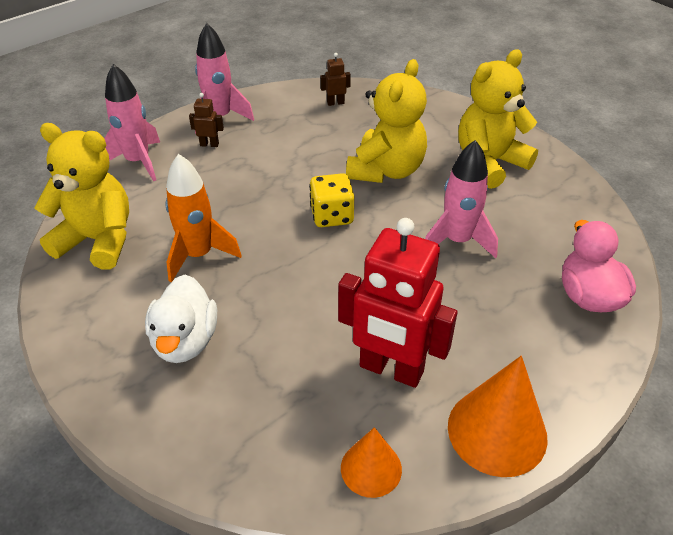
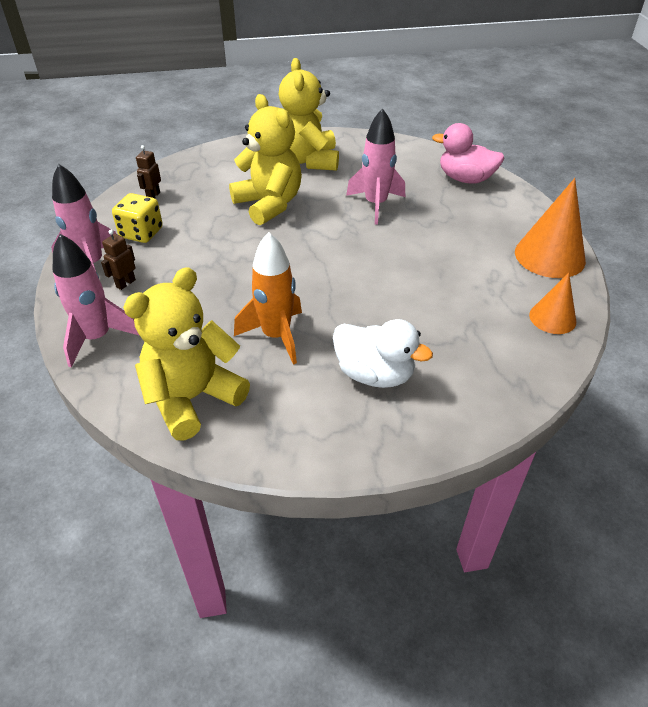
camera: 60 degrees left, 0 degrees up
yellow dice [309,173,354,227] -> yellow dice moved to [112,193,163,243]
red robot [338,218,457,388] -> none

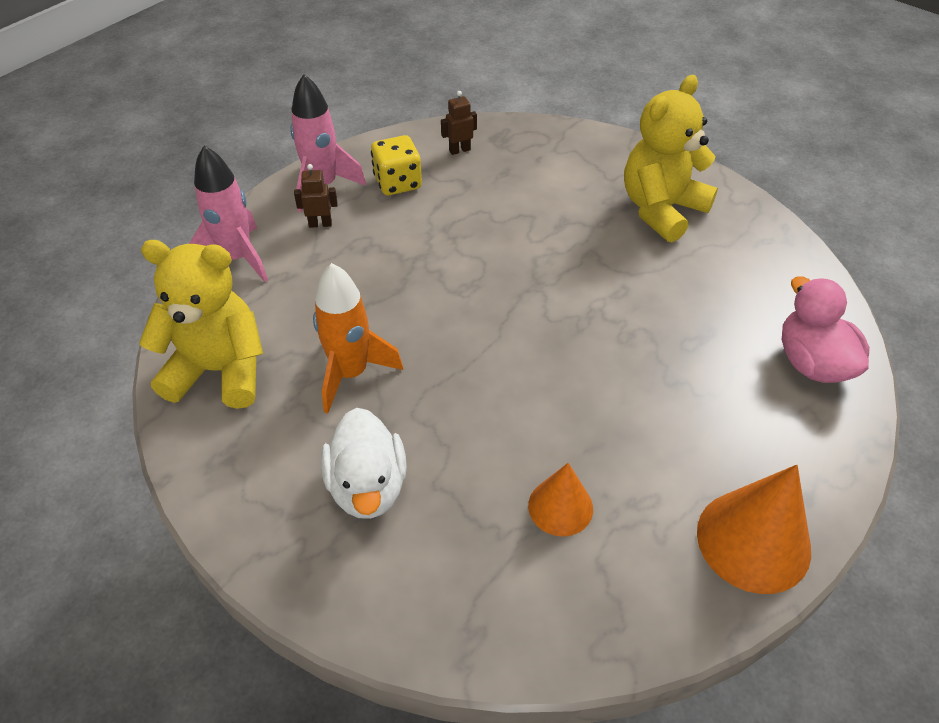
camera: 50 degrees right, 5 degrees up
yellow teddy bear [229,94,302,225] -> none
pink rocket [346,108,405,225] -> none
orange cone [529,273,576,334] -> orange cone moved to [528,463,593,537]

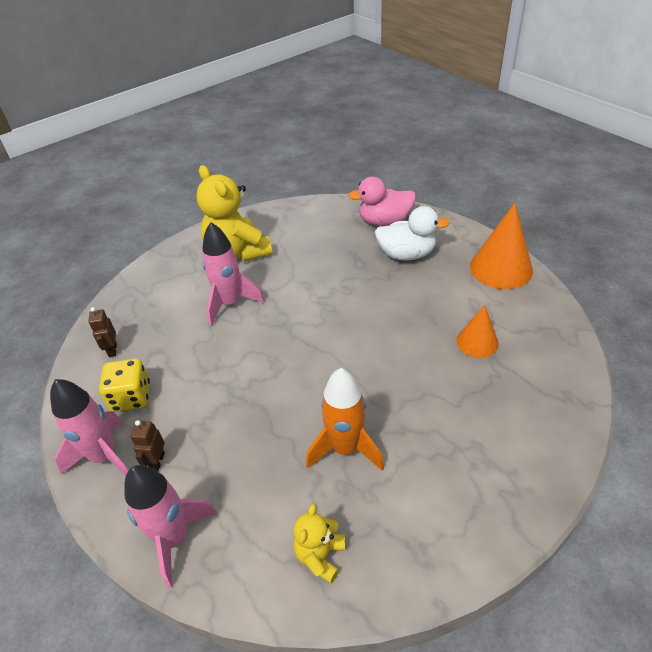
camera: 75 degrees left, 5 degrees down
yellow teddy bear [139,240,263,409] -> yellow teddy bear [293,503,345,583], size x0.50
white duck [321,408,407,519] -> white duck moved to [375,206,450,260]
none -> pink rocket [202,222,264,326]

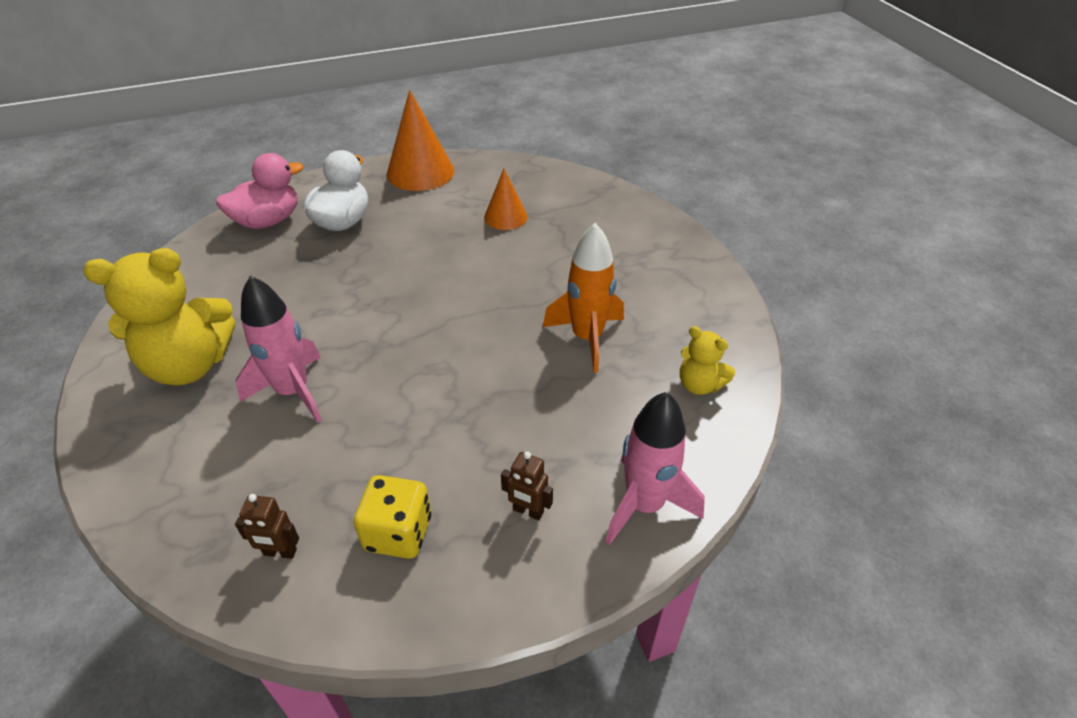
camera: 75 degrees left, 0 degrees up
pink rocket [50,379,128,476] -> none
pink duck [348,177,416,226] -> pink duck turned 135 degrees counterclockwise [216,153,304,229]

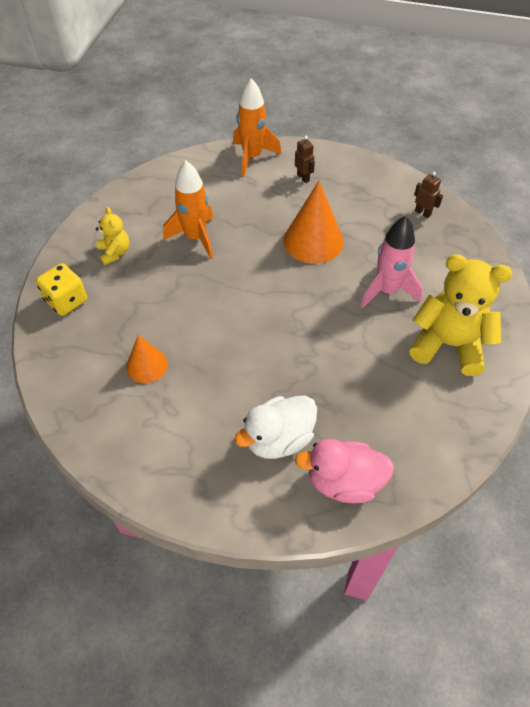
camera: 145 degrees left, 10 degrees up
yellow dice [353,475,431,559] -> yellow dice moved to [36,263,87,316]
orange cone [387,90,454,191] -> orange cone moved to [284,181,344,263]
pink rocket [605,392,705,545] -> orange rocket [233,78,281,176]
yellow teddy bear [680,326,735,395] -> yellow teddy bear moved to [96,207,129,265]

